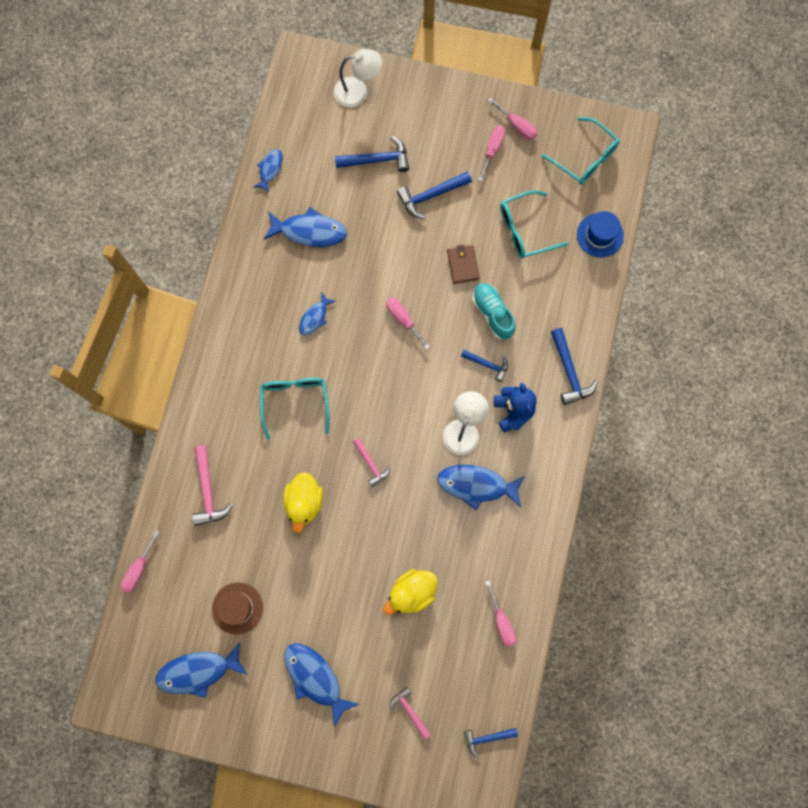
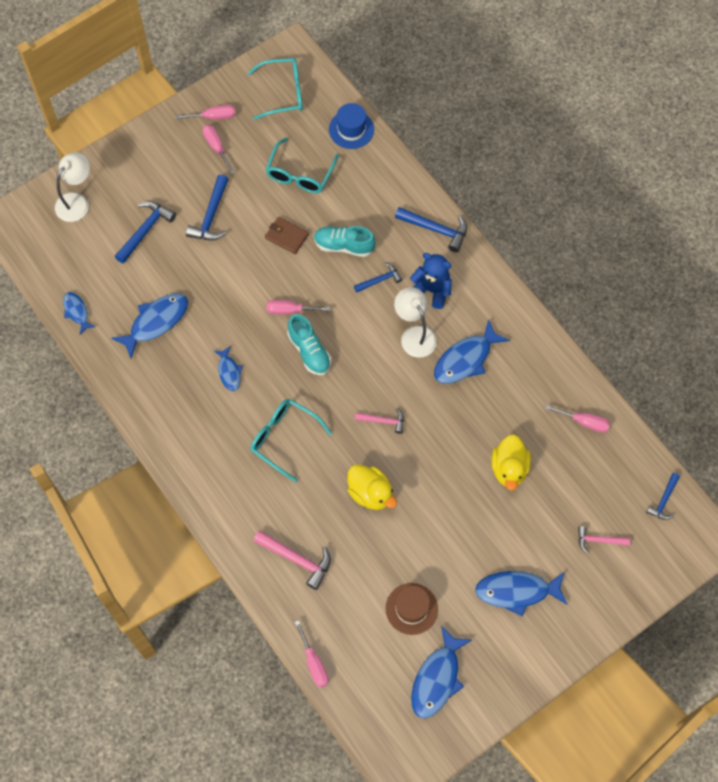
camera: 50 degrees left, 10 degrees down
none -> turquoise shoe [287,314,331,375]

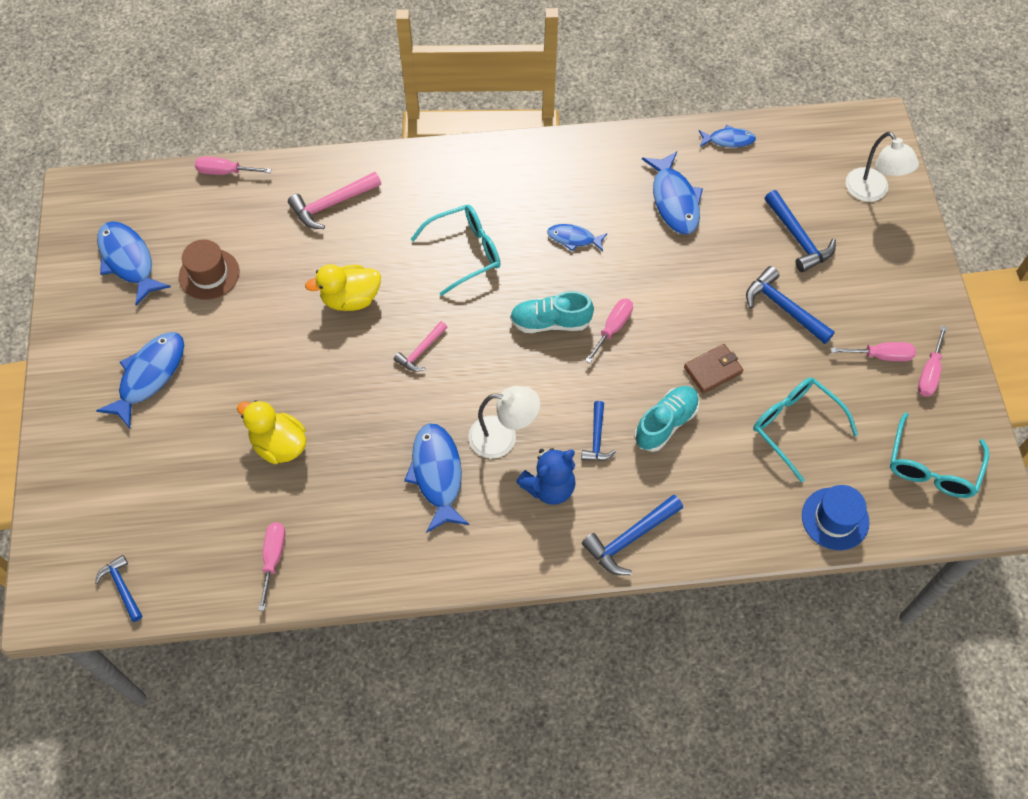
camera: 120 degrees right, 5 degrees down
pink screwdriver [545,405,610,433] -> pink screwdriver turned 135 degrees clockwise [258,522,285,611]
pink hammer [578,526,630,553] -> none

